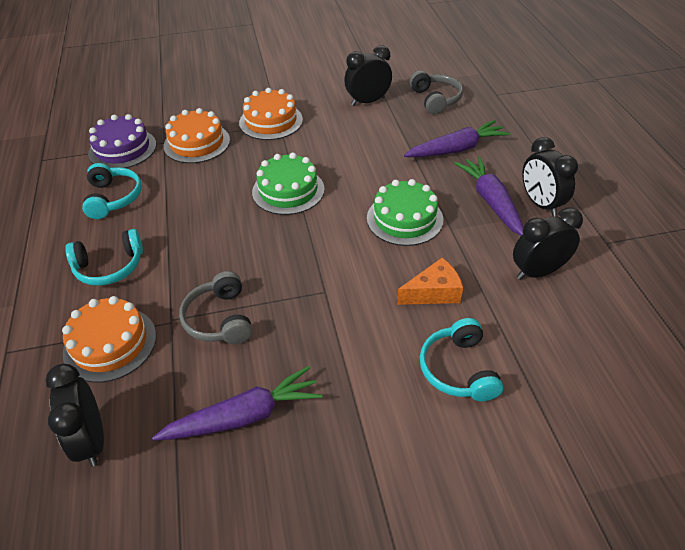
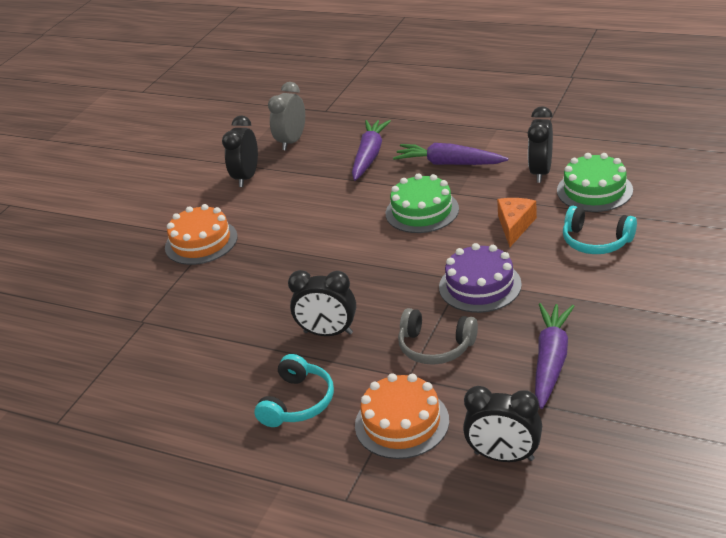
camera: 50 degrees left, 10 degrees down
turquoise headphones [82,163,142,219] -> none
purple cake [88,114,156,168] -> purple cake moved to [439,243,522,313]
orange cake [163,108,230,163] -> none
green cake [252,153,325,215] -> green cake moved to [557,153,633,212]
grey headphones [410,70,463,114] -> grey clock [268,82,305,150]
black clock [522,137,578,217] -> black clock moved to [288,270,356,336]

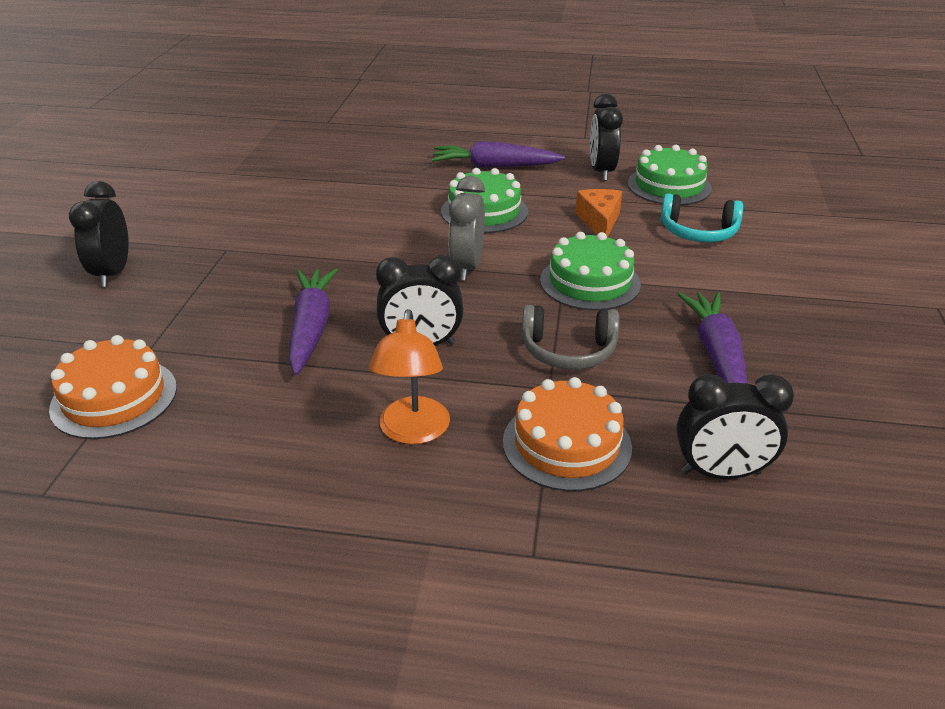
camera: 20 degrees left, 0 degrees up
orange cake [165,204,238,265] -> orange cake moved to [49,335,177,439]
black clock [222,115,258,187] -> black clock moved to [69,181,129,287]
turquoise headphones [254,354,334,427] -> orange lamp [369,309,450,445]
grey clock [268,82,305,150] -> grey clock moved to [449,176,485,281]
purple carrot [352,120,391,181] -> purple carrot moved to [289,268,338,375]
purple cake [439,243,522,313] -> green cake [540,232,641,311]

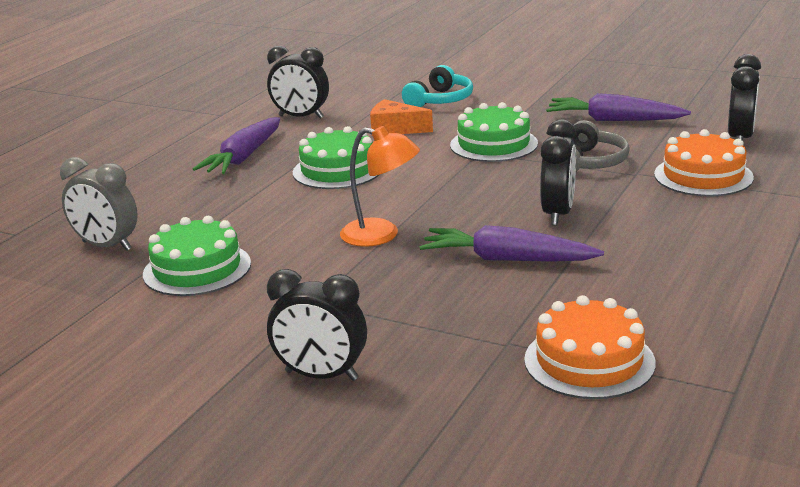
camera: 70 degrees left, 10 degrees down
orange lamp [369,309,450,445] -> orange lamp moved to [340,126,420,247]
grey clock [449,176,485,281] -> grey clock moved to [60,157,138,251]
green cake [627,145,712,205] -> green cake moved to [143,216,251,296]

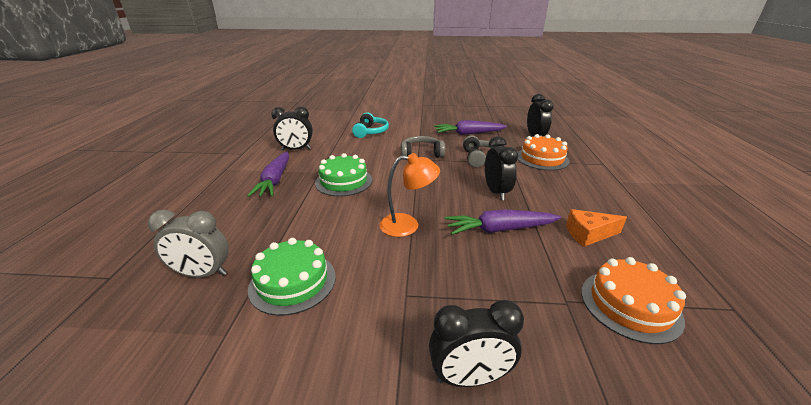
camera: 25 degrees left, 5 degrees up
orange cheese [370,99,433,136] -> orange cheese moved to [566,209,627,247]
green cake [450,102,538,162] -> grey headphones [401,136,445,158]

